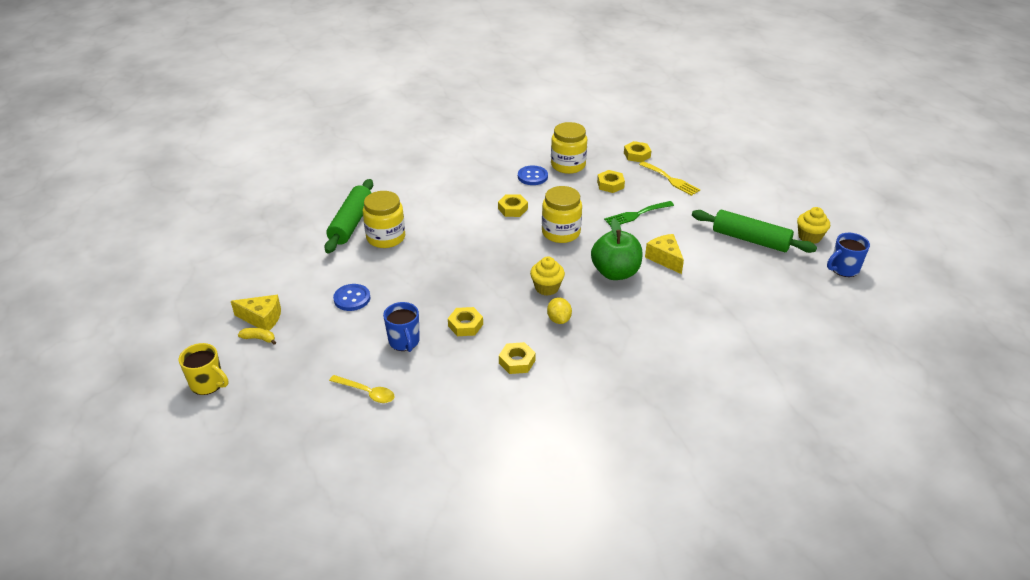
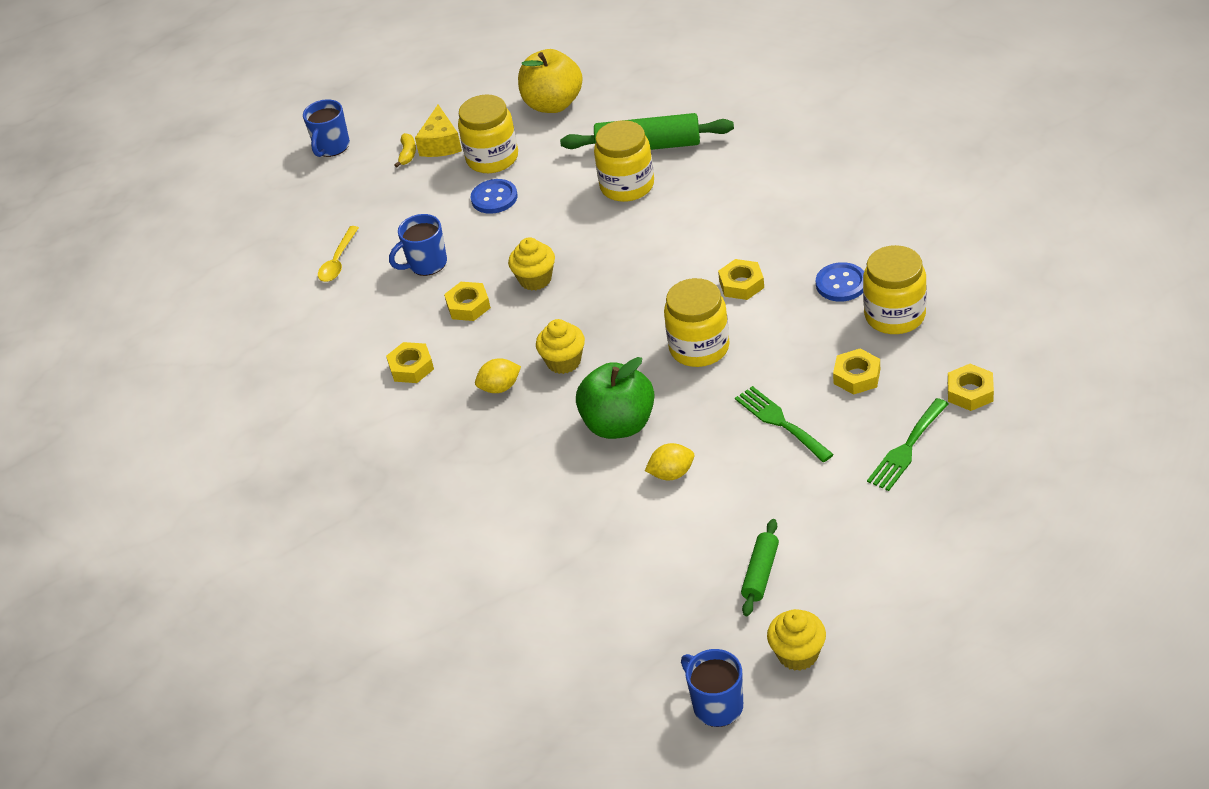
camera: 85 degrees right, 5 degrees up
yellow mug [179,343,228,395] -> blue mug [303,99,350,157]
yellow fork [639,161,700,196] -> green fork [867,398,948,491]
yellow cheese [645,234,684,274] -> yellow lemon [645,443,694,480]
green rolling pin [692,210,817,253] -> green rolling pin [741,519,779,616], size x0.55
none -> yellow jar [458,95,518,173]
none -> yellow cupcake [508,237,555,290]
none -> yellow apple [518,49,583,113]

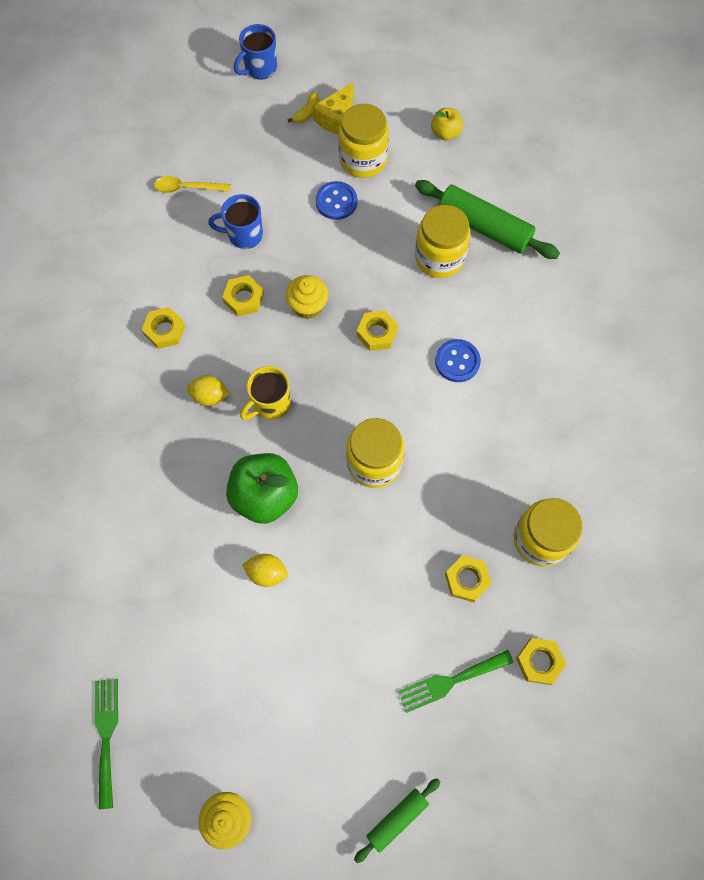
camera: 25 degrees right, 25 degrees up
yellow spoon [318,226,359,282] -> yellow spoon turned 45 degrees clockwise [154,176,230,193]
yellow apple [518,49,583,113] -> yellow apple [431,108,463,140], size x0.53
yellow cupcake [536,319,585,374] -> yellow mug [240,366,290,420]
blue mug [681,649,743,727] -> none
yellow nut [718,259,764,300] -> yellow nut moved to [357,310,398,351]
green fork [735,386,834,462] -> green fork moved to [94,679,118,809]
green rolling pin [741,519,779,616] -> green rolling pin moved to [354,778,440,863]
blue button [816,262,864,302] -> blue button moved to [435,339,481,382]

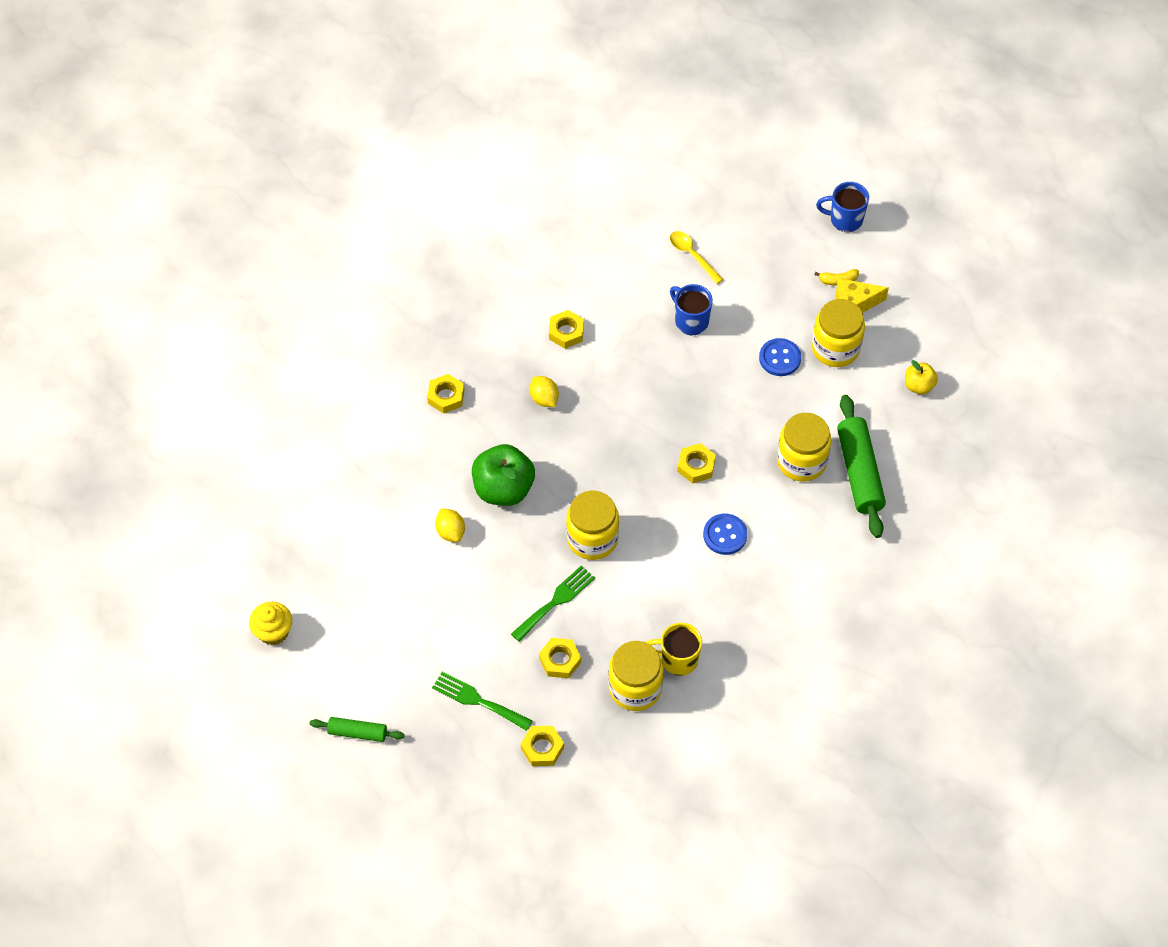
camera: 50 degrees right, 10 degrees down
green fork [94,679,118,809] -> green fork moved to [511,566,595,642]
yellow nut [222,275,264,316] -> yellow nut moved to [427,374,465,414]
yellow mug [240,366,290,420] -> yellow mug moved to [646,623,702,676]
yellow cupcake [286,275,328,319] -> none

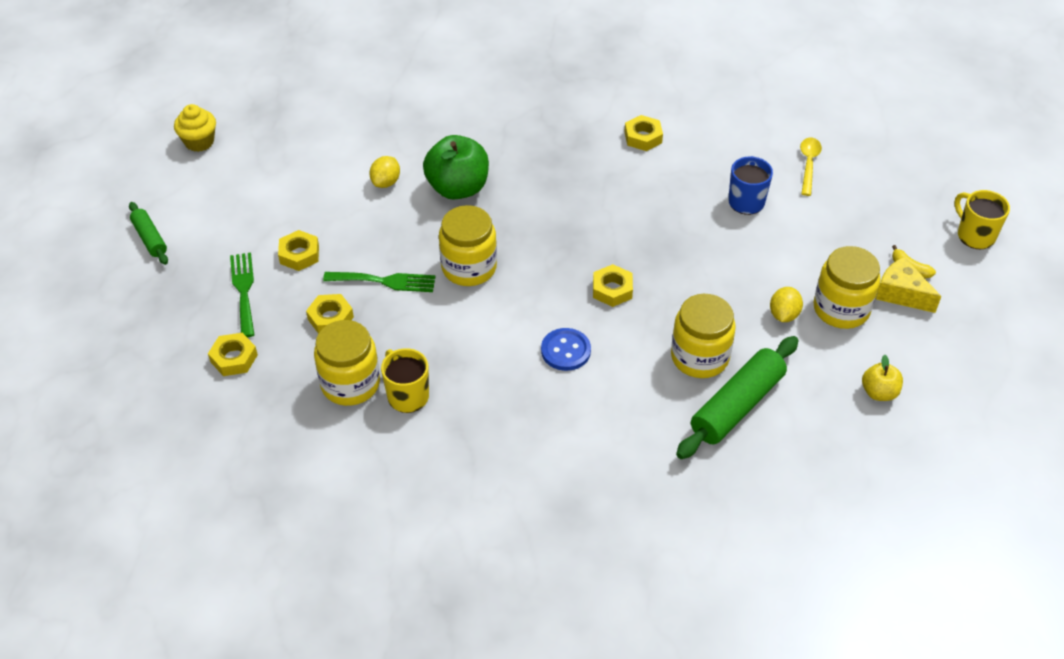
camera: 50 degrees right, 10 degrees down
yellow nut [427,374,465,414] -> yellow nut moved to [278,230,319,271]
yellow lemon [530,376,559,407] -> yellow lemon moved to [770,287,803,322]
blue button [759,338,801,376] -> none
blue mug [816,182,869,232] -> yellow mug [954,190,1010,249]

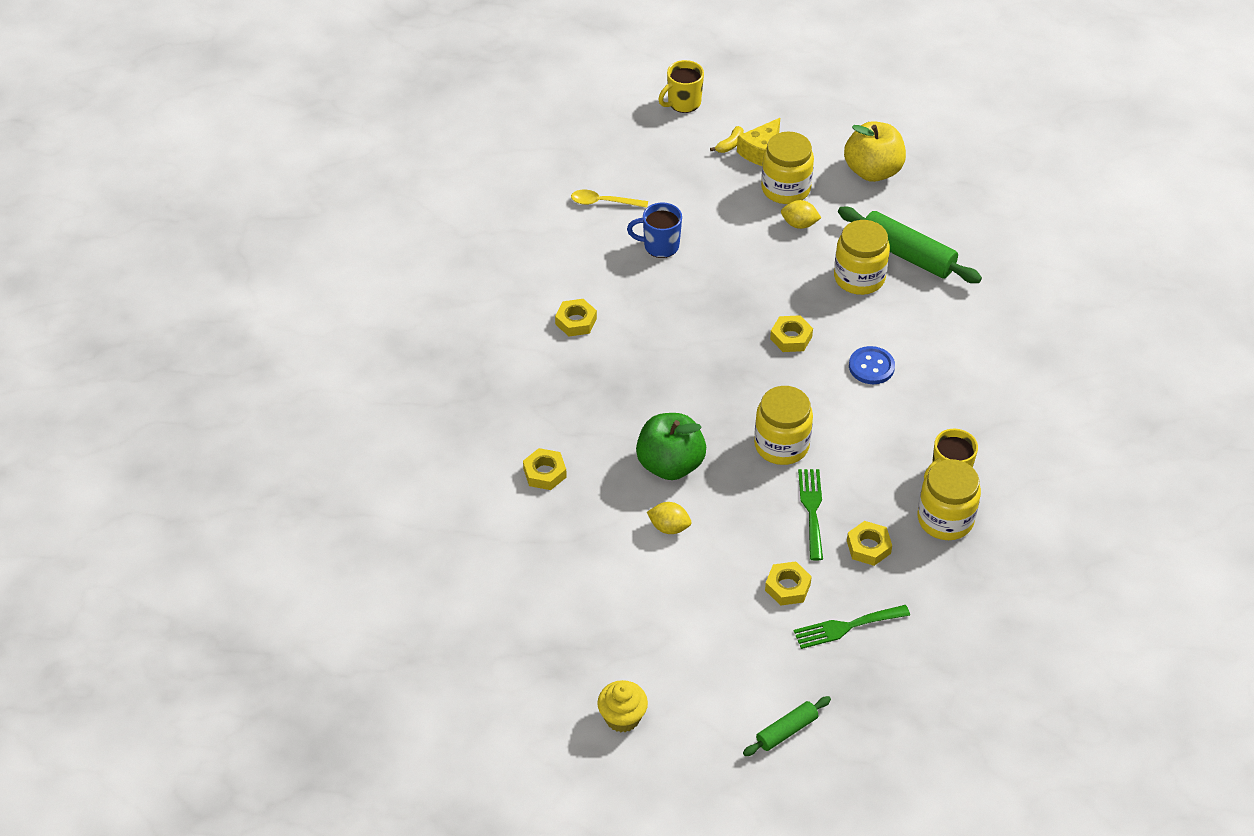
camera: 95 degrees left, 0 degrees up
yellow nut [208,333,258,376] -> yellow nut moved to [523,448,567,490]
yellow apple [862,355,903,401] -> yellow apple [844,121,906,182], size x1.87

